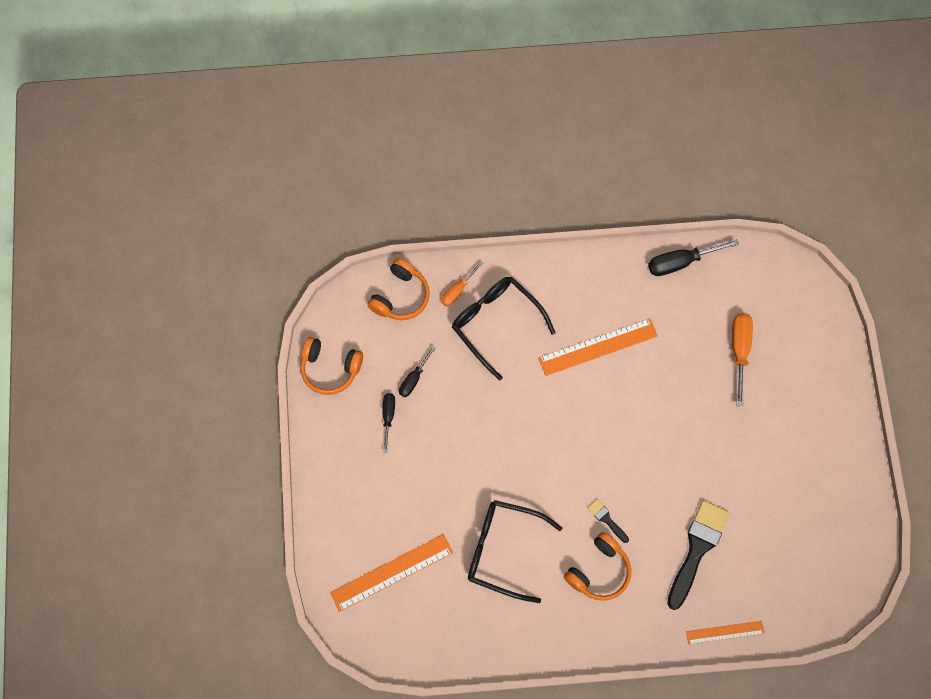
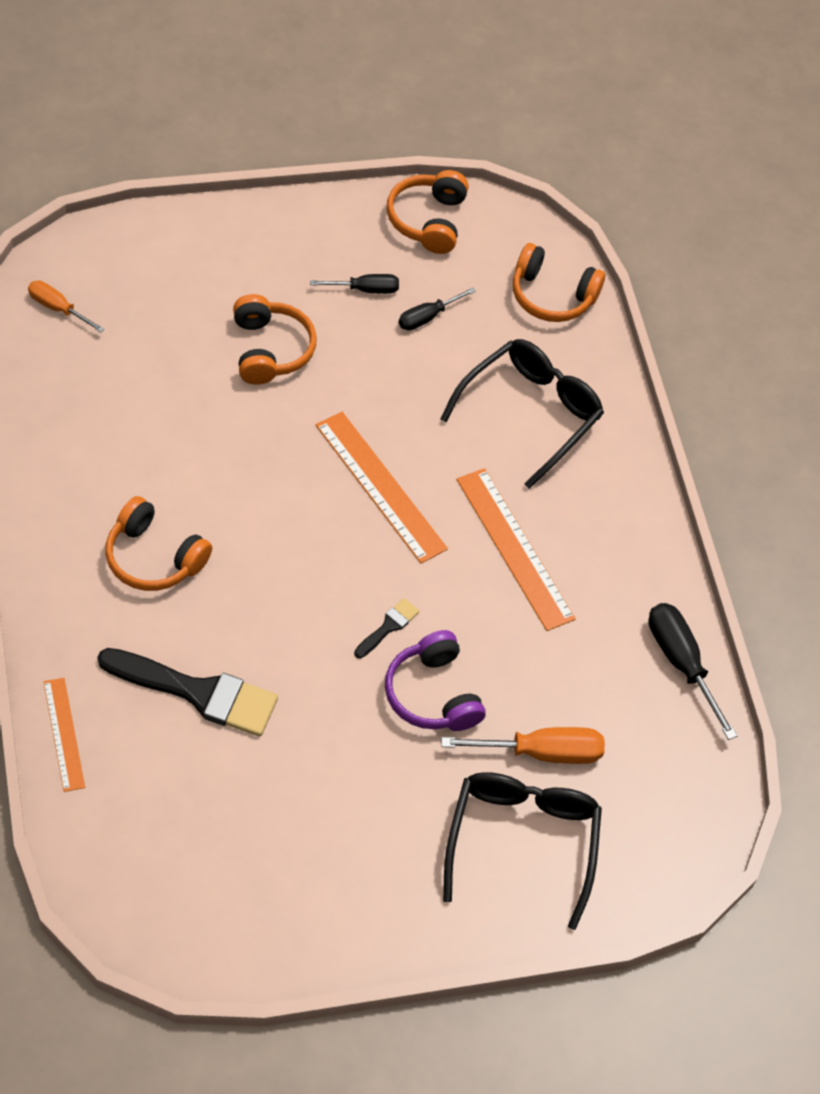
camera: 75 degrees right, 15 degrees down
orange ruler [330,534,453,612] -> orange ruler moved to [316,412,448,563]
black screwdriver [399,346,436,397] -> black screwdriver turned 60 degrees counterclockwise [399,287,476,331]
orange screwdriver [441,261,483,306] -> orange screwdriver moved to [28,281,104,333]
black glasses [468,500,562,603] -> black glasses moved to [443,772,602,930]
black brush [587,499,629,543] -> black brush moved to [354,598,419,658]
none -> orange headphones [233,294,317,385]
none -> purple headphones [385,630,486,731]

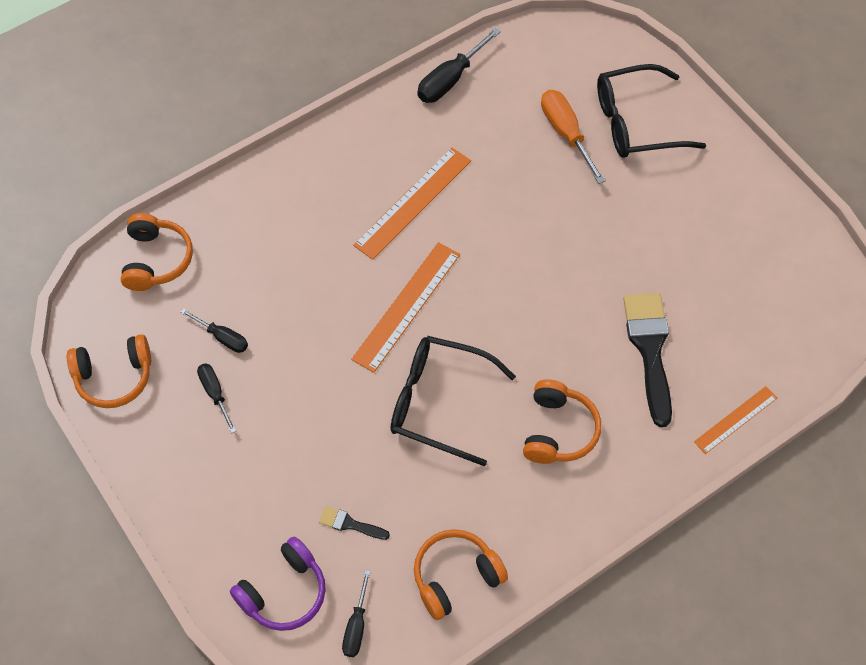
camera: 105 degrees left, 5 degrees up
orange screwdriver [28,281,104,333] -> black screwdriver [342,570,371,657]
orange headphones [233,294,317,385] -> orange headphones moved to [414,529,508,620]
black brush [354,598,419,658] -> black brush moved to [319,506,390,540]
purple headphones [385,630,486,731] -> purple headphones moved to [230,537,326,631]
black glasses [440,339,604,489] -> black glasses moved to [391,336,516,466]

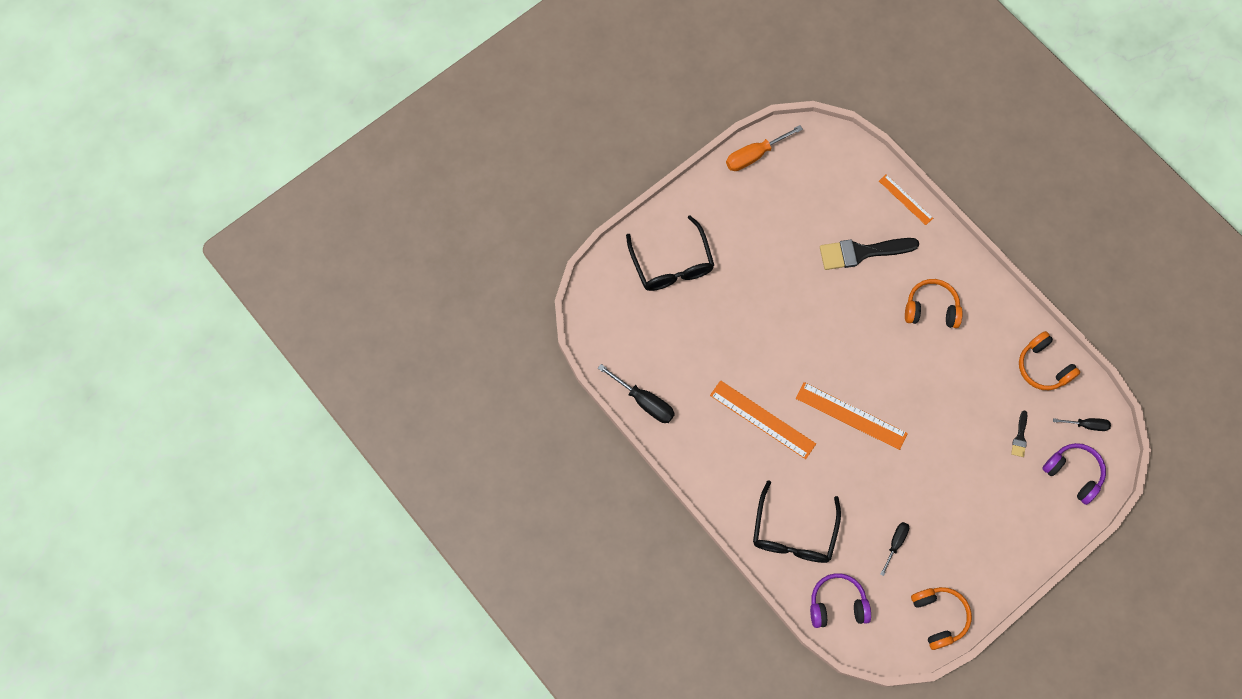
camera: 95 degrees left, 10 degrees up
orange headphones [121,213,193,291] -> purple headphones [810,573,871,628]
black screwdriver [197,363,236,433] -> none
black glasses [391,336,516,466] -> black glasses moved to [753,480,841,563]
orange screwdriver [541,90,606,184] -> orange screwdriver moved to [726,125,803,171]

